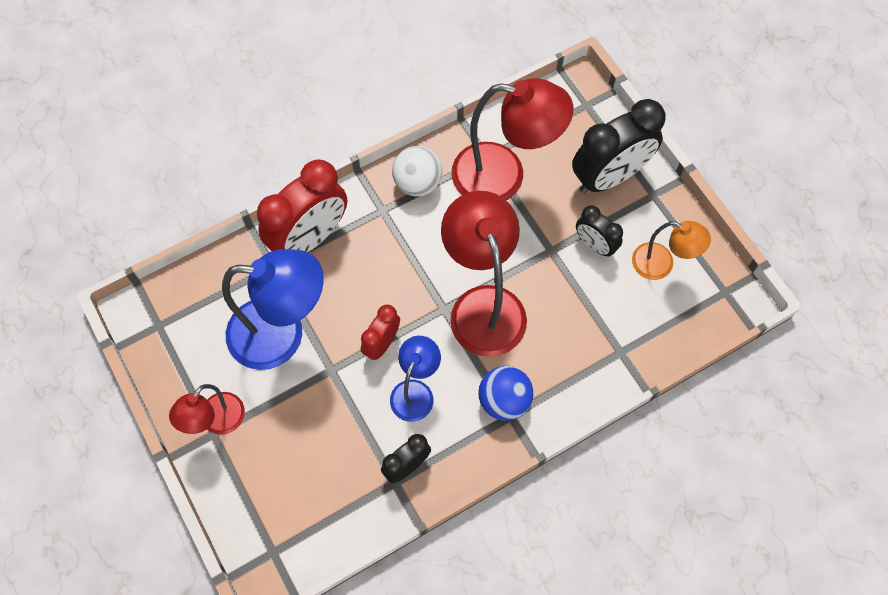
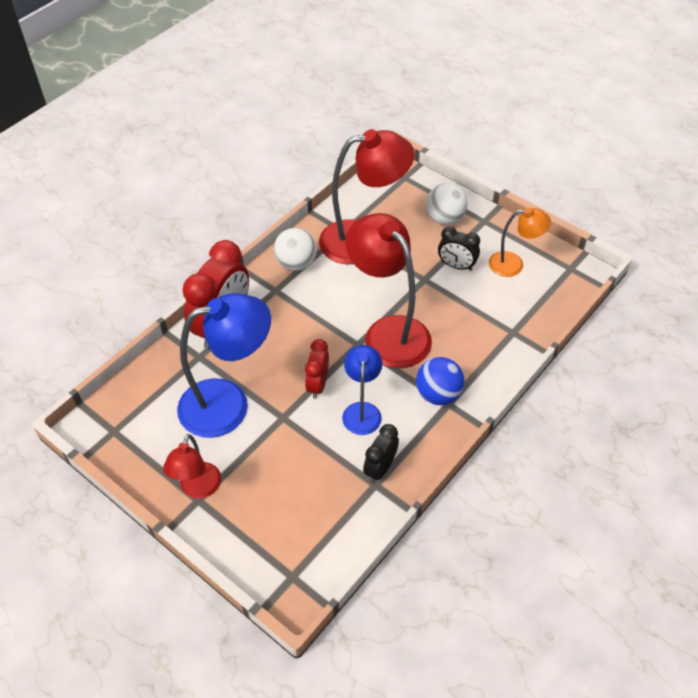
camera: 20 degrees left, 15 degrees down
black clock [572,99,666,193] -> white ball [426,183,468,225]

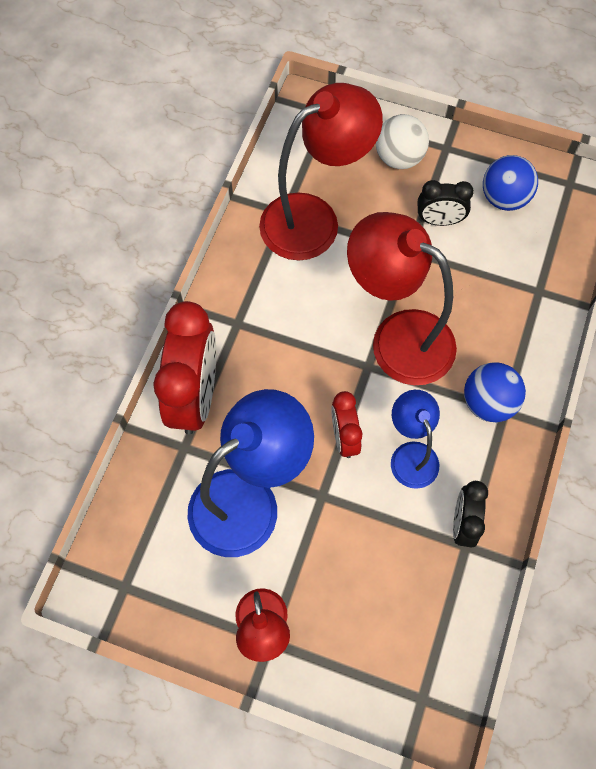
camera: 20 degrees left, 15 degrees up
white ball [273,228,317,271] -> none
orange lamp [489,207,551,277] -> blue ball [483,155,538,211]

